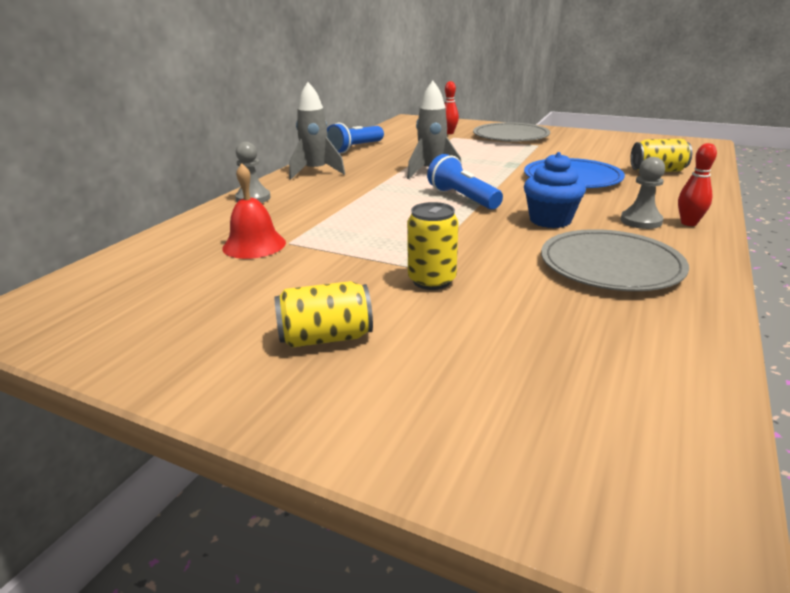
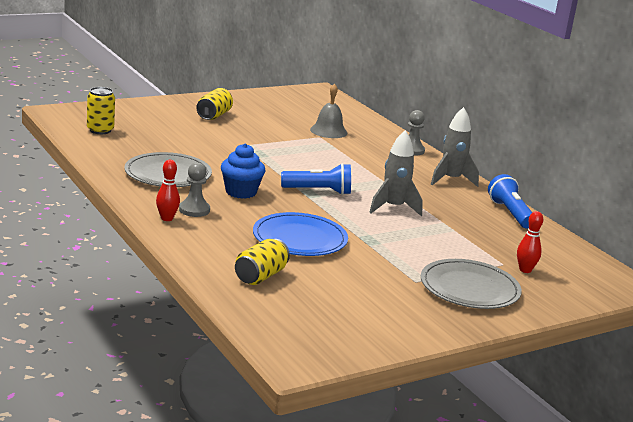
camera: 120 degrees right, 5 degrees down
red bell [222,163,286,259] -> grey bell [310,83,348,138]
yellow can [407,202,459,290] -> yellow can moved to [87,87,115,134]

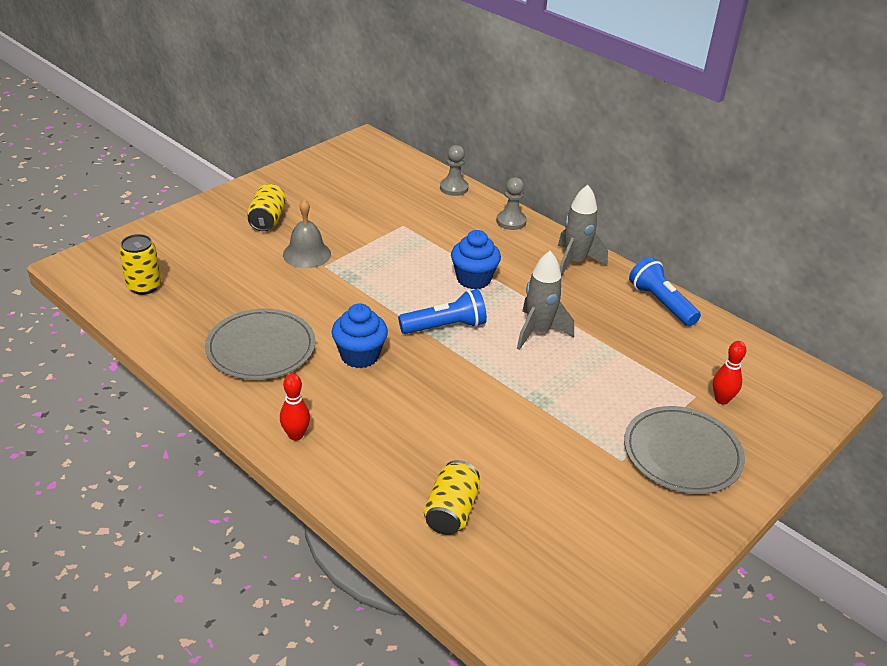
camera: 15 degrees left, 15 degrees up
grey pawn [179,162,210,217] -> grey pawn moved to [440,145,469,196]
blue plate [253,212,348,256] -> none
grey bell [310,83,348,138] -> grey bell moved to [283,199,331,268]
none -> blue cupcake [451,230,501,289]

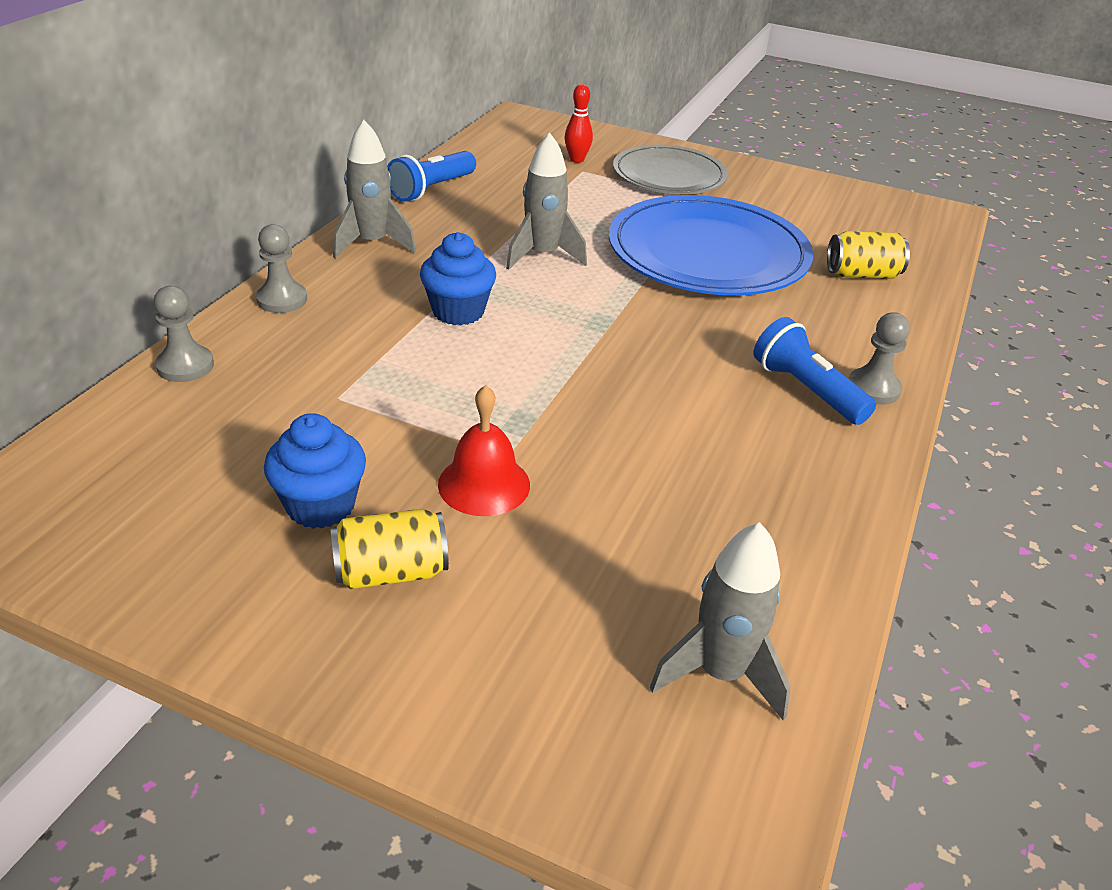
camera: 110 degrees left, 0 degrees up
yellow can [119,234,161,295] -> grey rocket [650,522,791,720]
grey plate [205,309,315,380] -> none
red bowling pin [280,374,310,441] -> grey pawn [848,313,910,405]
grey bell [283,199,331,268] -> red bell [438,385,530,516]
blue cupcake [332,303,388,368] -> blue cupcake moved to [264,413,366,529]
blue flashlight [398,289,487,334] -> blue flashlight moved to [754,317,876,425]
none -> blue plate [609,195,813,295]

